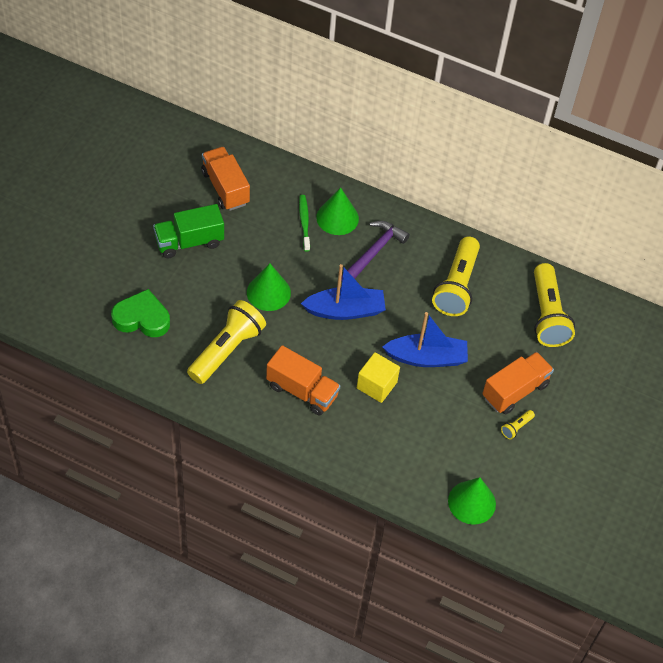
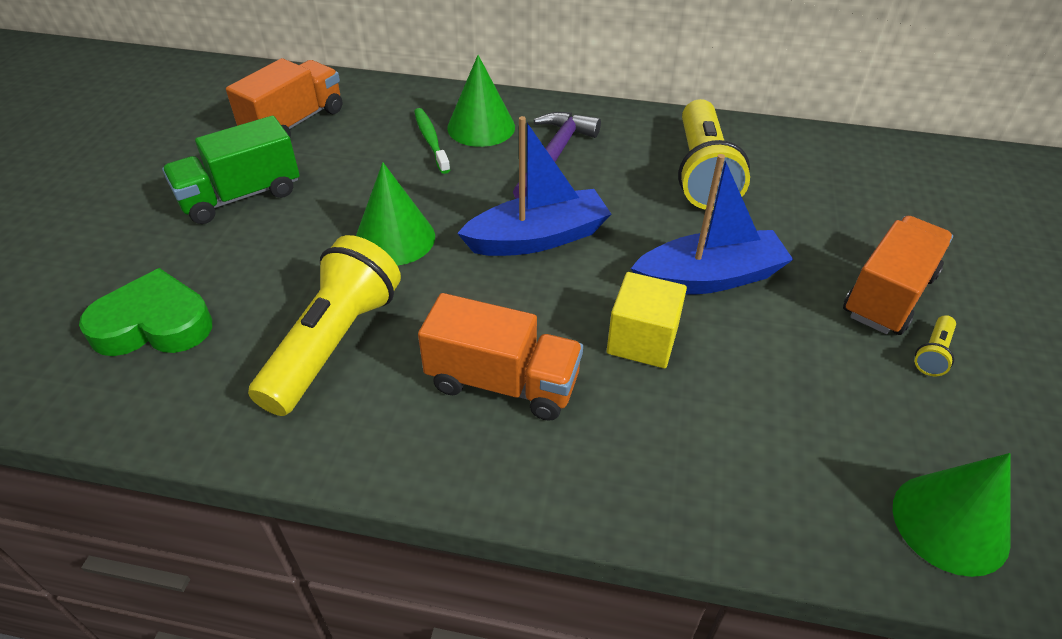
camera: 10 degrees left, 10 degrees down
orange truck [201,147,250,211] -> orange truck turned 75 degrees clockwise [226,58,342,137]
yellow flashlight [534,263,575,347] -> none

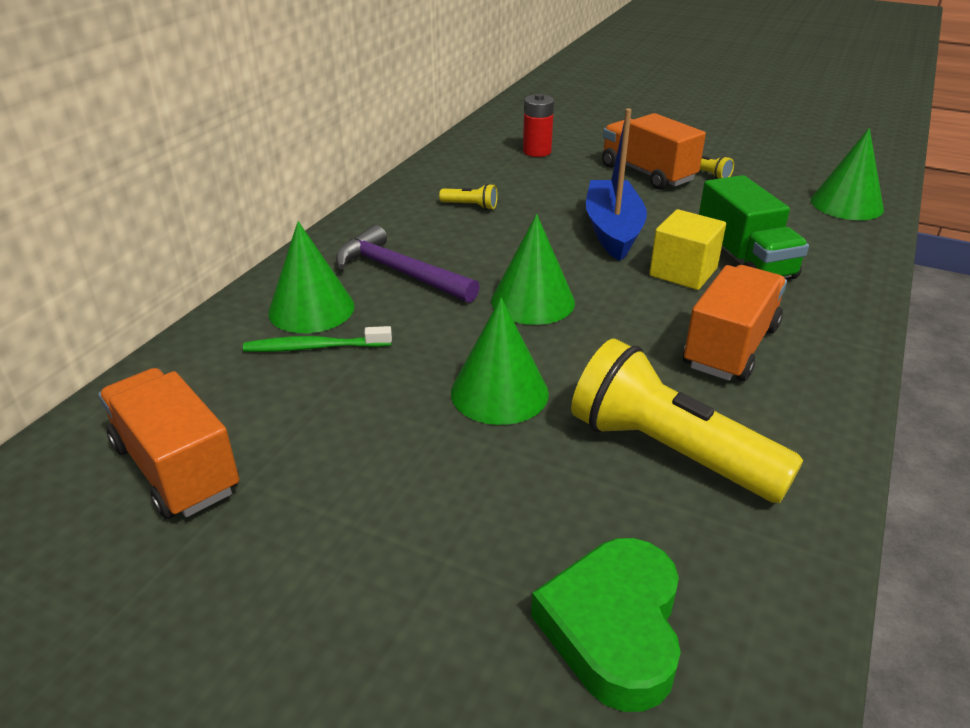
camera: 75 degrees left, 10 degrees down
green truck [162,116,300,224] -> green truck moved to [699,175,809,279]
blue boat [457,116,611,256] -> green cone [491,214,575,325]
yellow flashlight [678,99,750,210] -> yellow flashlight [439,184,498,210], size x0.41
none -> red battery [523,94,554,157]

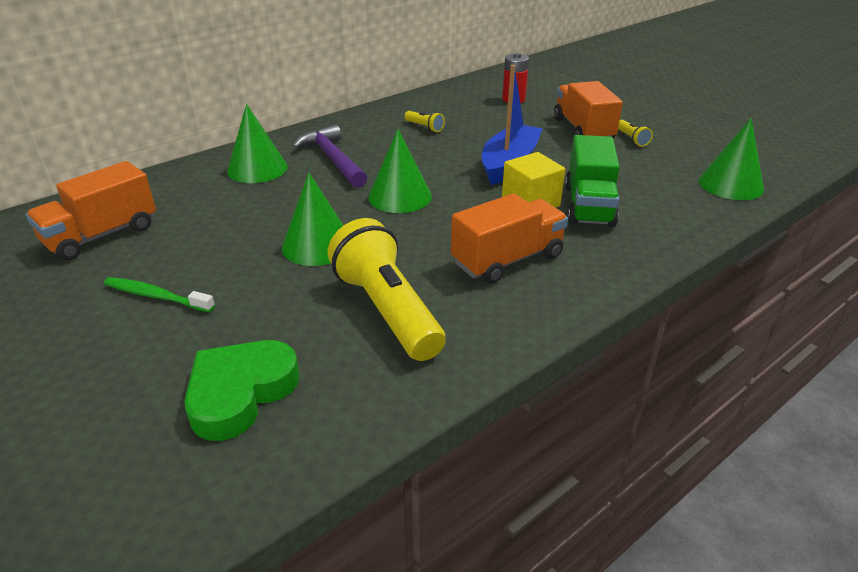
camera: 25 degrees right, 0 degrees up
orange truck [98,368,239,519] -> orange truck turned 120 degrees counterclockwise [26,161,156,260]
green toothbrush [243,326,392,352] -> green toothbrush moved to [104,277,215,312]

